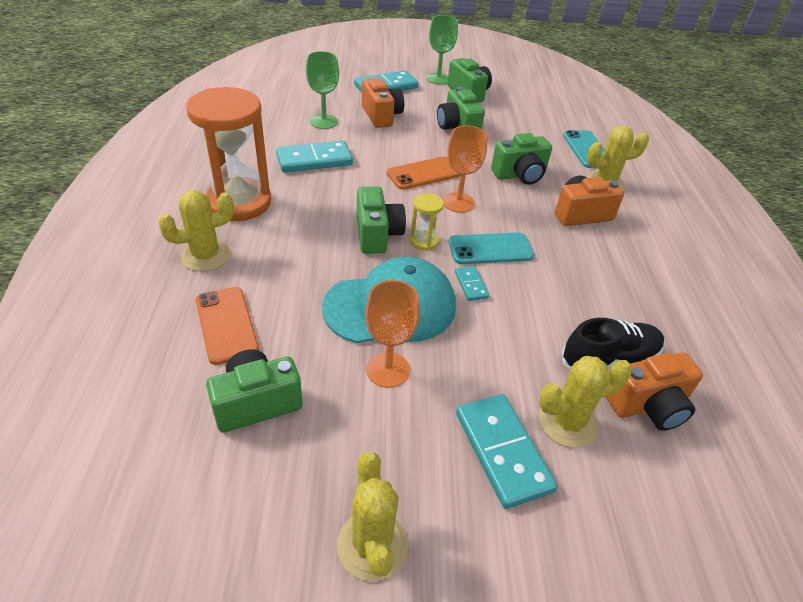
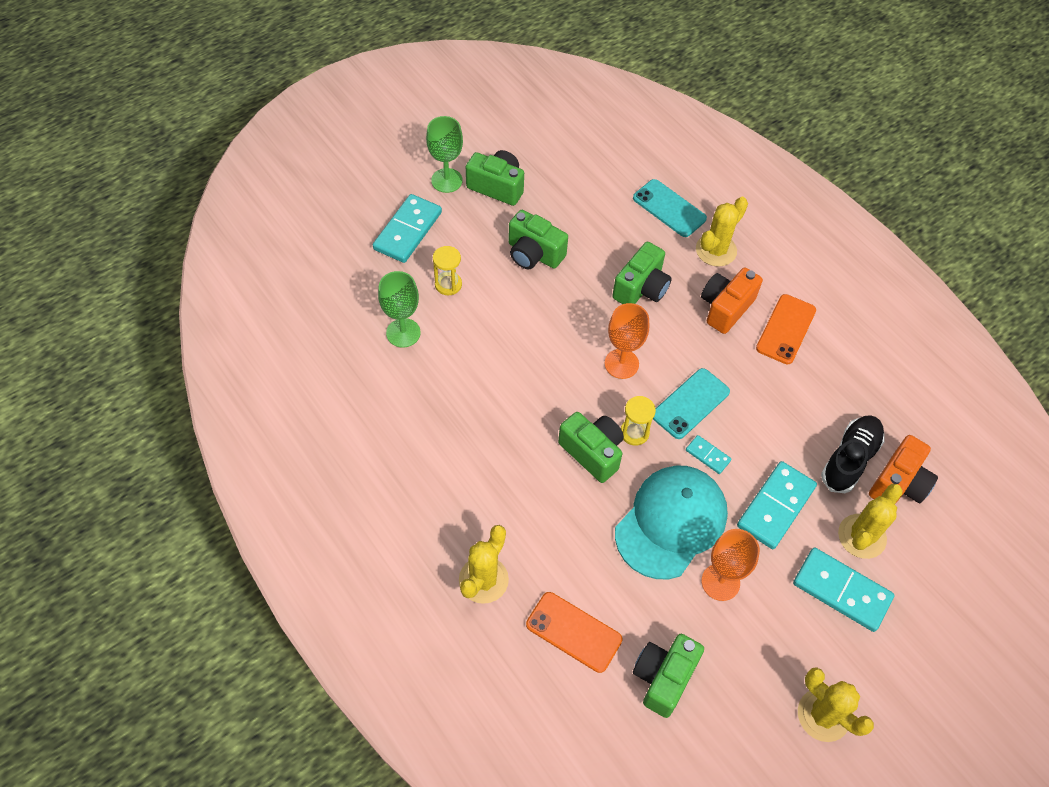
camera: 35 degrees left, 15 degrees up
orange hourglass [186,87,271,221] -> none
turquoise domino [276,141,353,173] -> turquoise domino moved to [737,461,817,549]
orange camera [362,78,404,128] -> yellow hourglass [433,246,462,295]
orange phone [386,157,461,190] -> orange phone moved to [756,294,816,364]

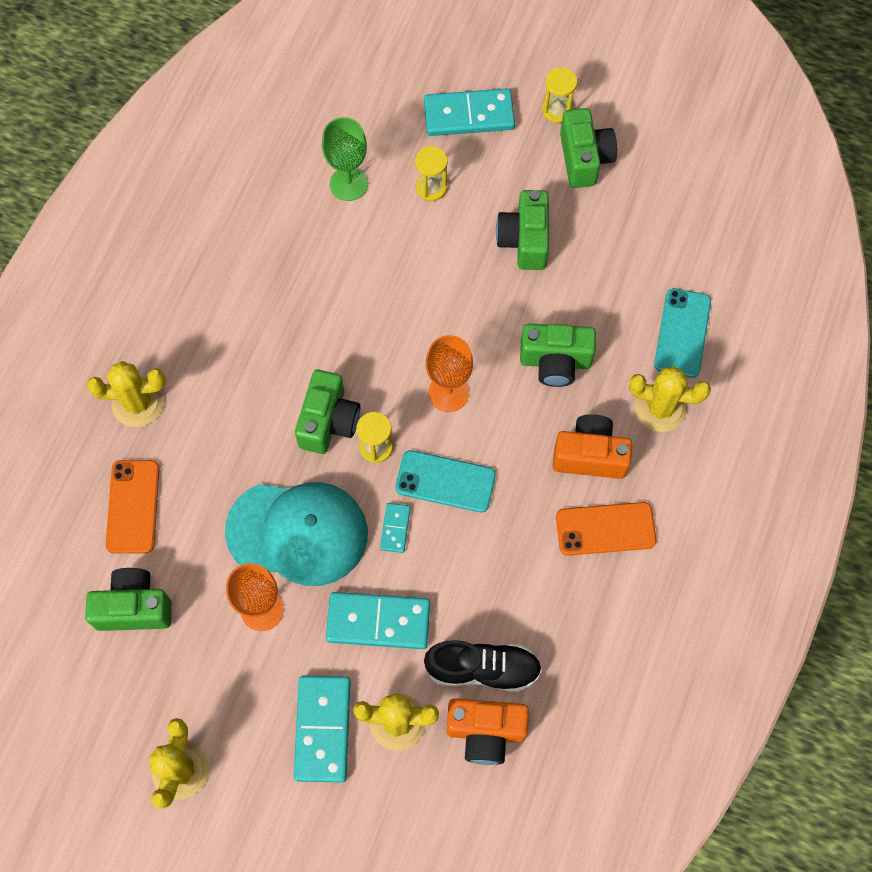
camera: 60 degrees right, 10 degrees up
green goblet [426,116,463,193] -> yellow hourglass [542,67,577,123]

